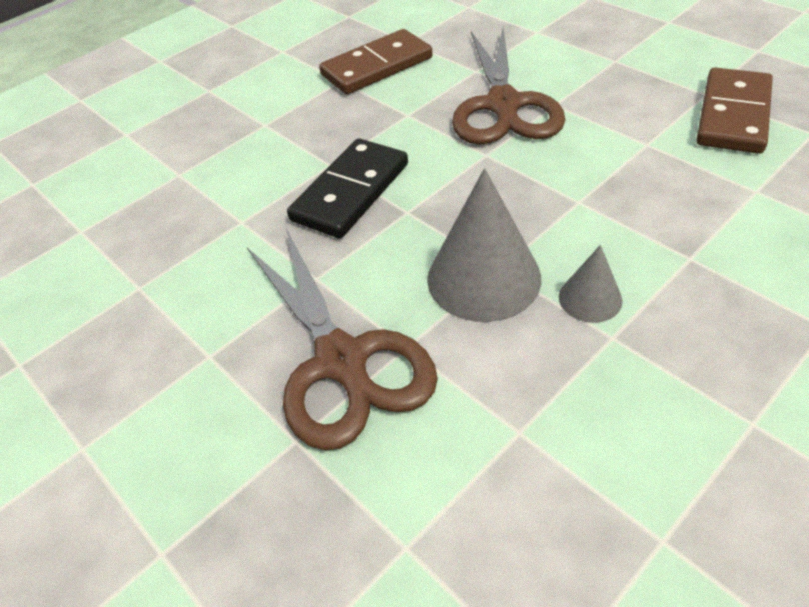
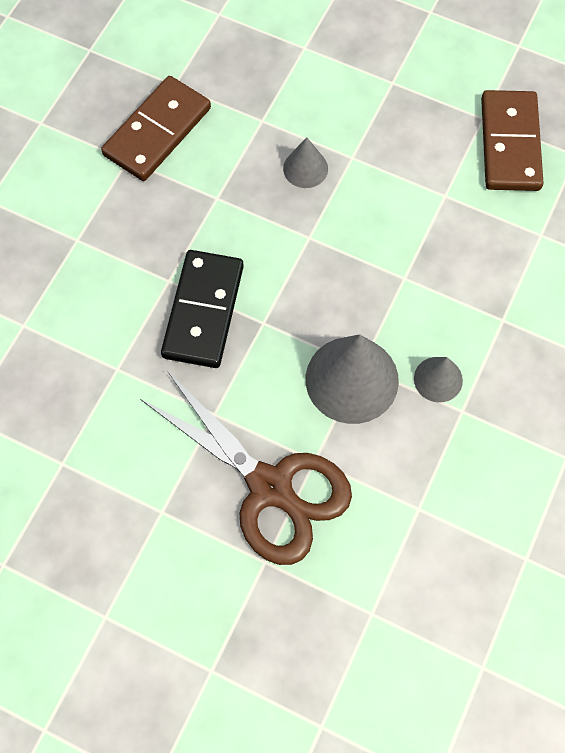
camera: 25 degrees left, 20 degrees up
brown scissors [452,27,565,145] -> grey cone [283,137,328,188]

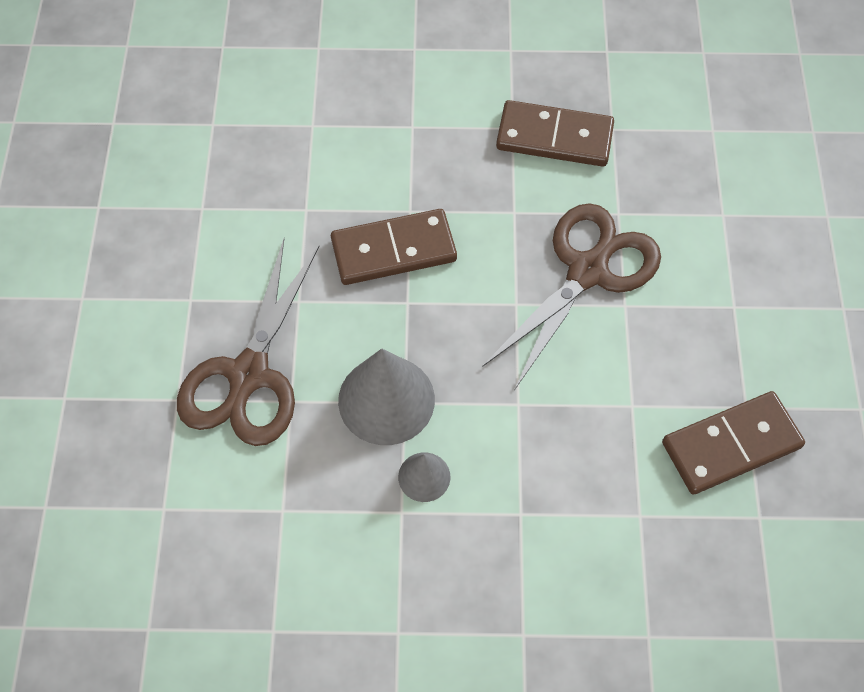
camera: 65 degrees right, 5 degrees down
black domino [161,250,244,368] -> brown domino [331,209,457,285]
grey cone [283,137,328,188] -> brown scissors [482,203,661,390]

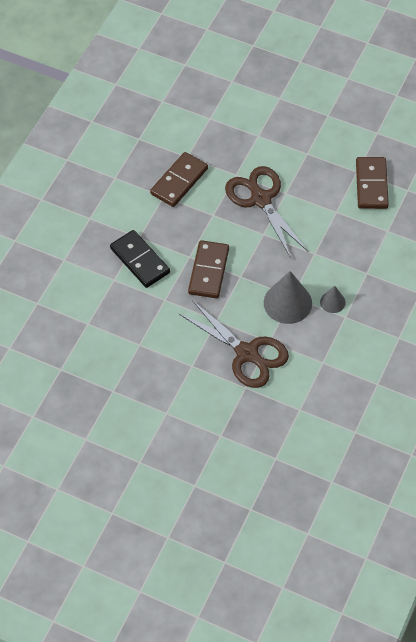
camera: 65 degrees left, 5 degrees down
none -> black domino [110,230,170,288]

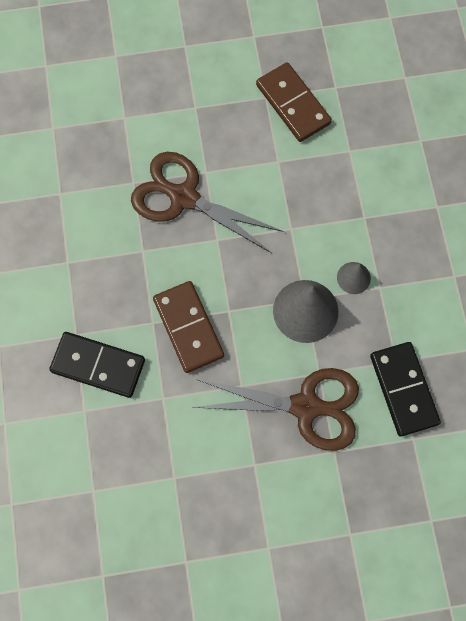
camera: 35 degrees left, 15 degrees up
brown domino [150,152,208,207] -> none
none -> black domino [370,342,441,436]

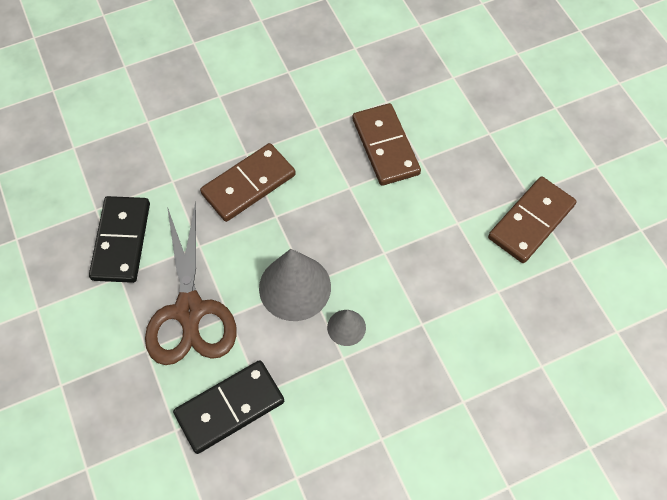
camera: 75 degrees right, 10 degrees down
black domino [49,332,145,398] -> black domino moved to [89,196,150,283]
brown scissors [131,152,283,253] -> brown domino [353,103,421,186]

